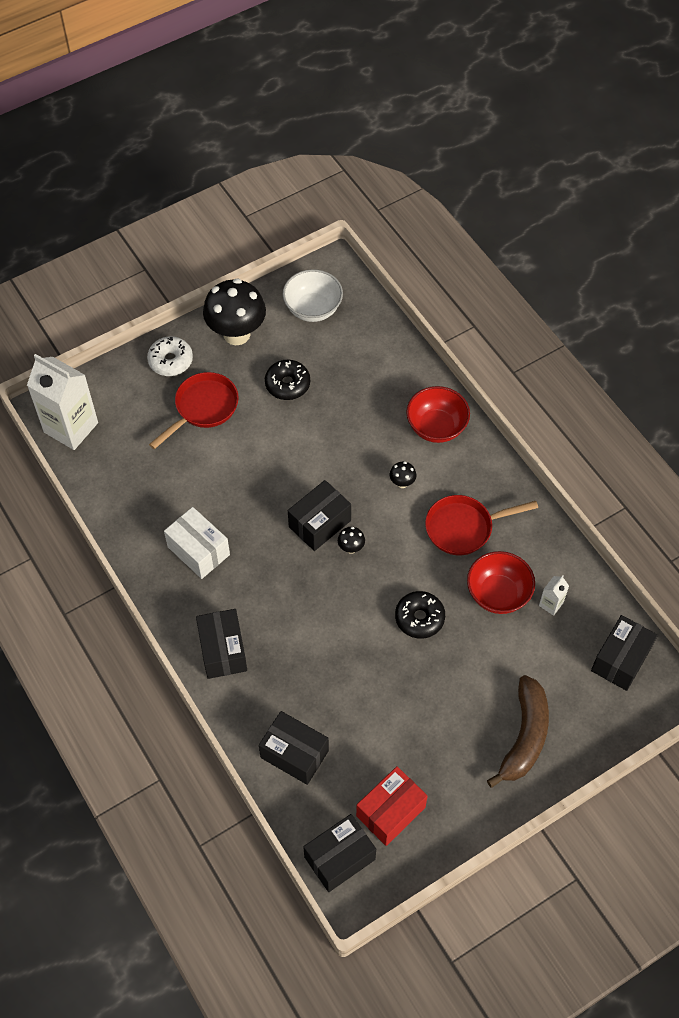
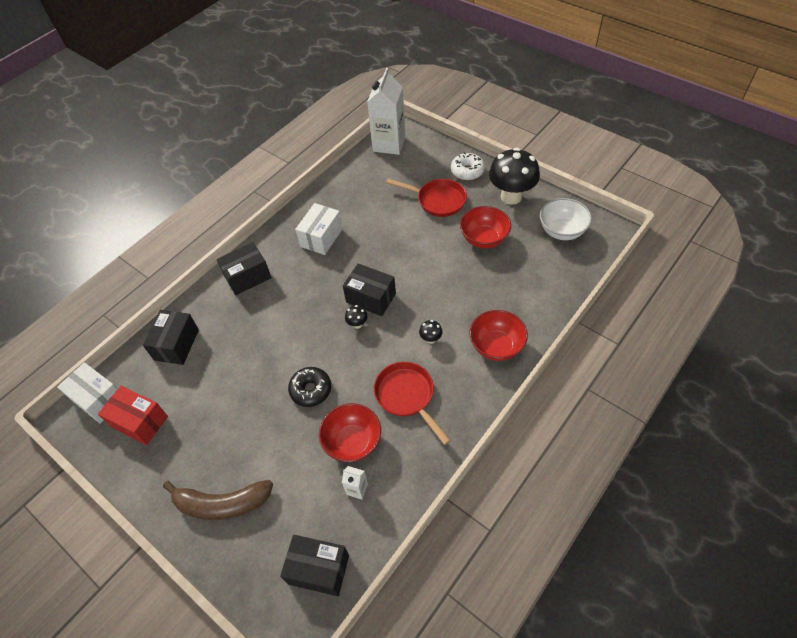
camera: 75 degrees right, 5 degrees down
black donut [265,360,310,400] -> red bowl [460,206,511,249]
black box [304,814,376,892] -> white box [57,362,117,423]

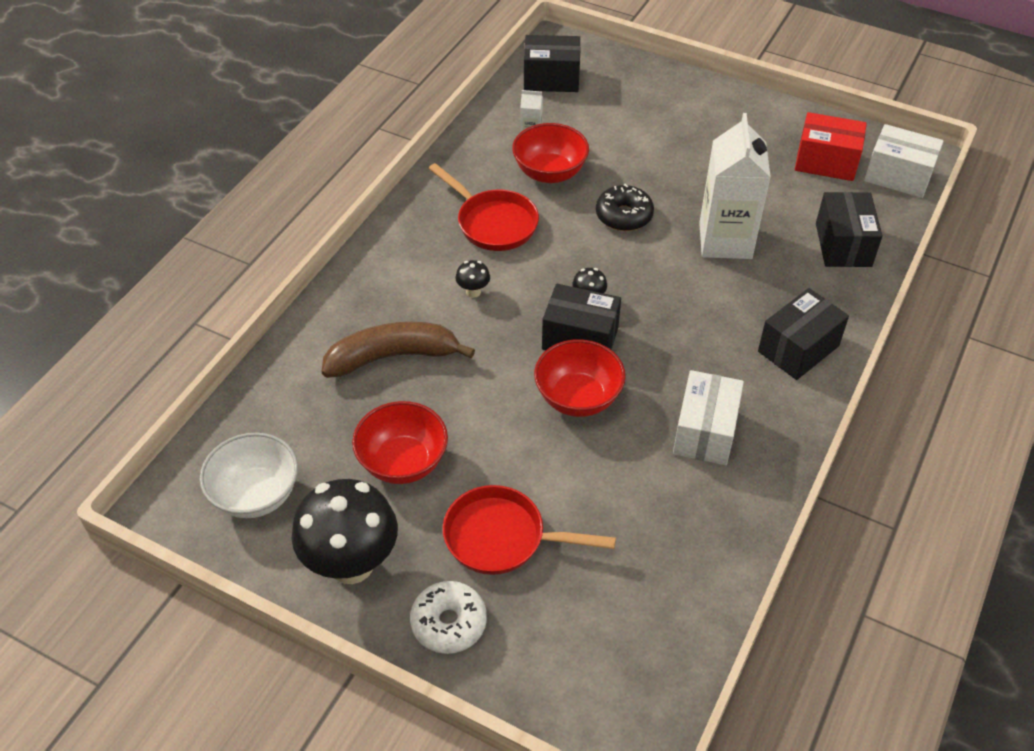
camera: 165 degrees right, 5 degrees down
brown banana [163,480,273,520] -> brown banana moved to [321,322,475,378]
white carton [367,68,406,155] -> white carton moved to [699,113,771,259]
red bowl [469,310,528,361] -> red bowl moved to [534,339,626,417]

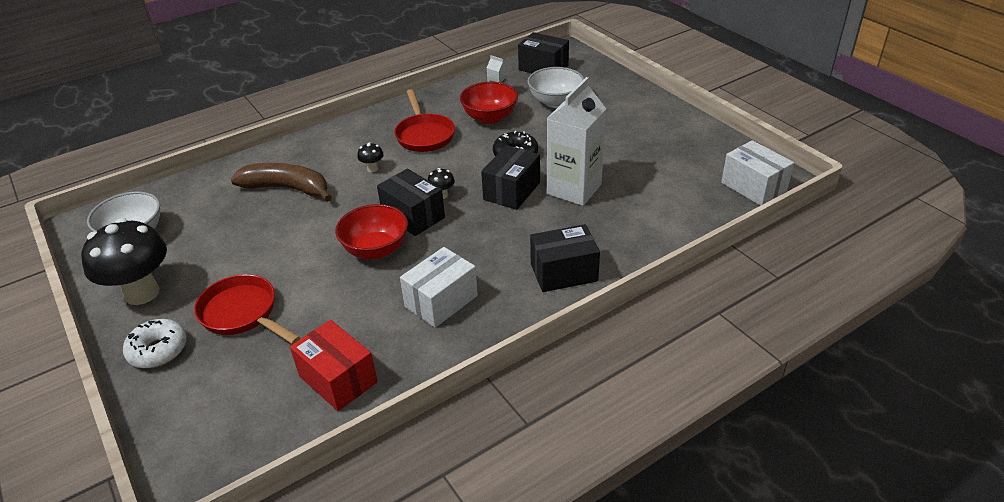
camera: 30 degrees right, 10 degrees down
red bowl [352,401,448,484] -> none
red box [795,112,867,181] -> red box moved to [290,320,378,411]
black box [816,192,883,267] -> black box moved to [481,145,540,210]
none -> white bowl [527,67,584,108]

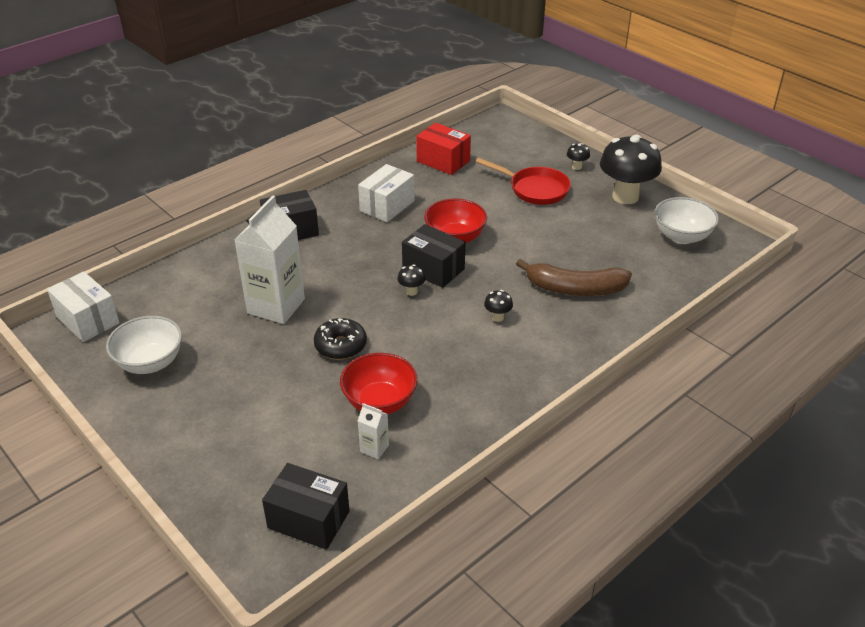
camera: 170 degrees right, 0 degrees up
white donut [123,319,187,368] -> black mushroom [567,143,590,170]
red pan [394,89,455,152] -> none
black box [481,145,540,210] -> none
white bowl [527,67,584,108] -> white bowl moved to [106,316,182,374]

